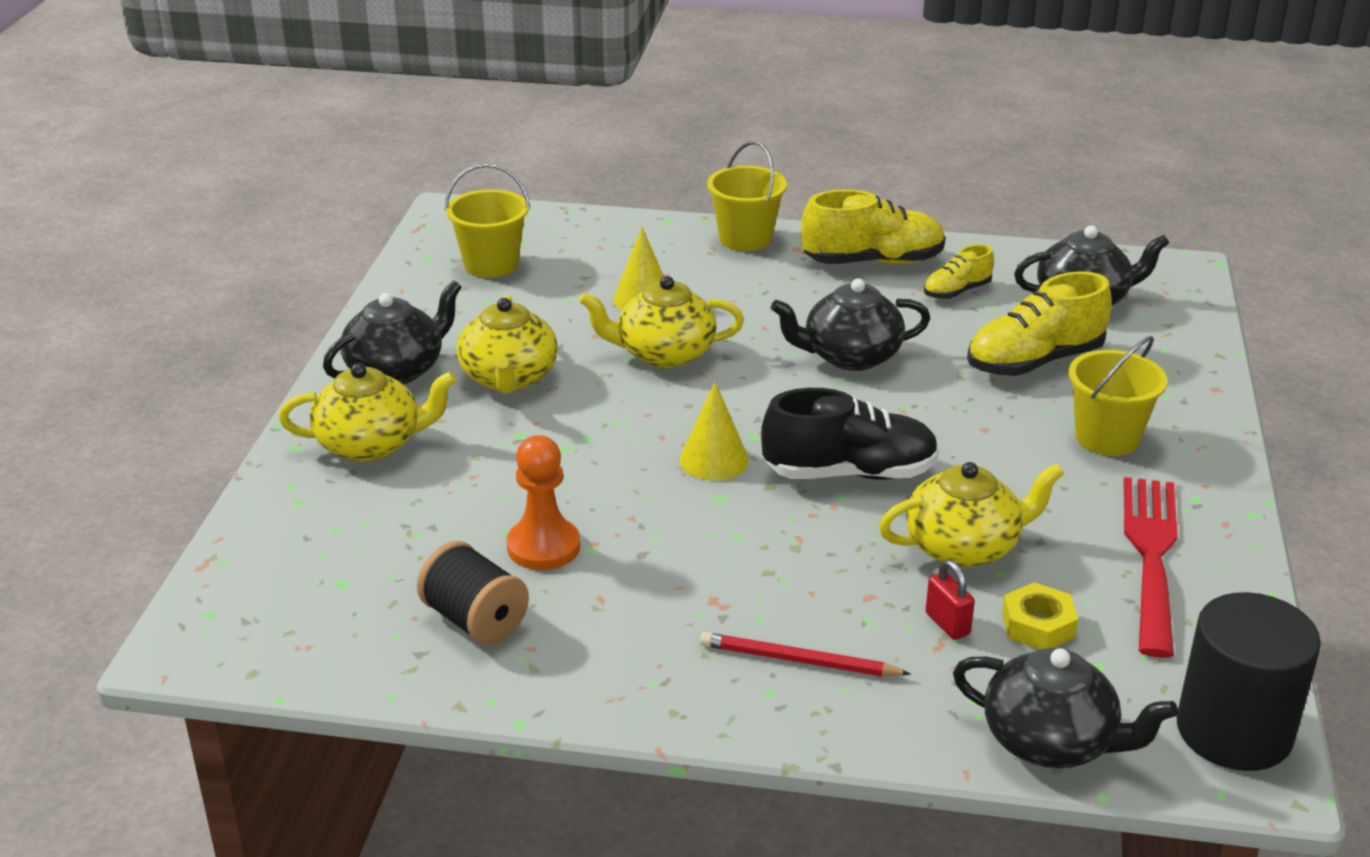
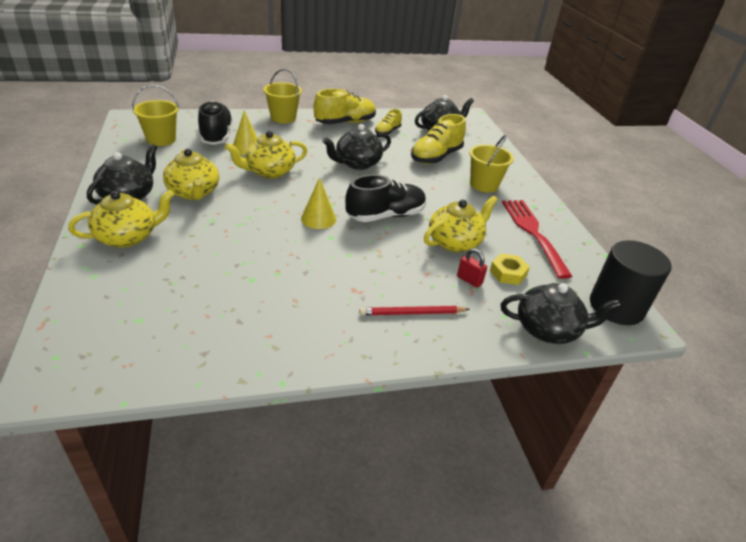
camera: 25 degrees left, 5 degrees up
black spool [417,541,529,645] -> none
orange pawn [507,435,580,570] -> none
none -> black shoe [198,101,233,145]

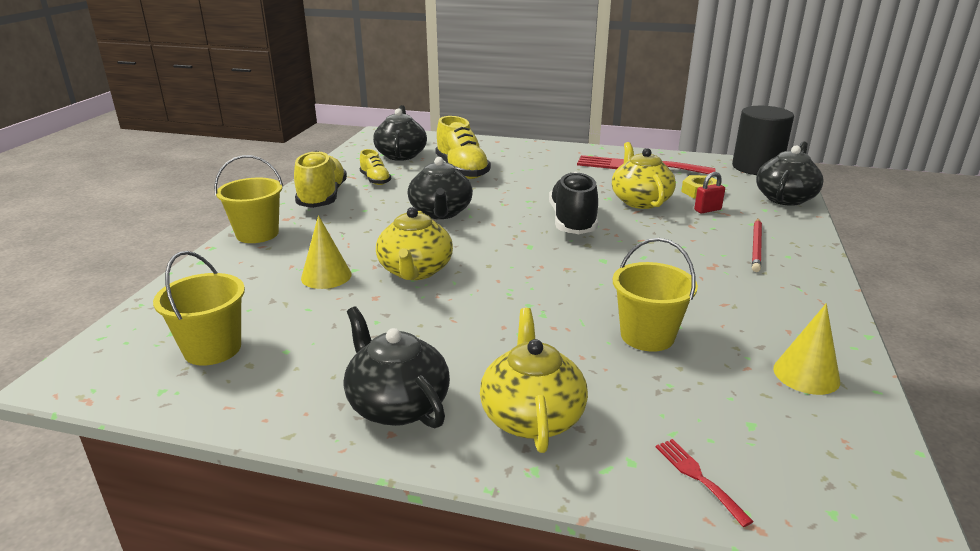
camera: 60 degrees left, 10 degrees down
yellow teapot [163,149,219,200] -> none
black shoe [198,101,233,145] -> none
yellow cone [301,177,336,229] -> yellow cone moved to [773,303,840,395]
yellow bucket [469,135,514,193] -> yellow bucket moved to [613,238,698,352]
none -> red fork [656,439,754,527]

